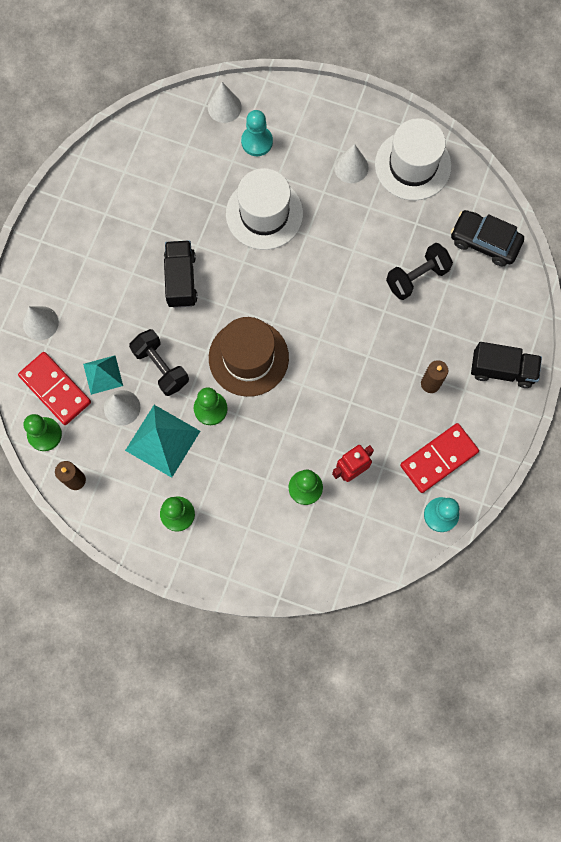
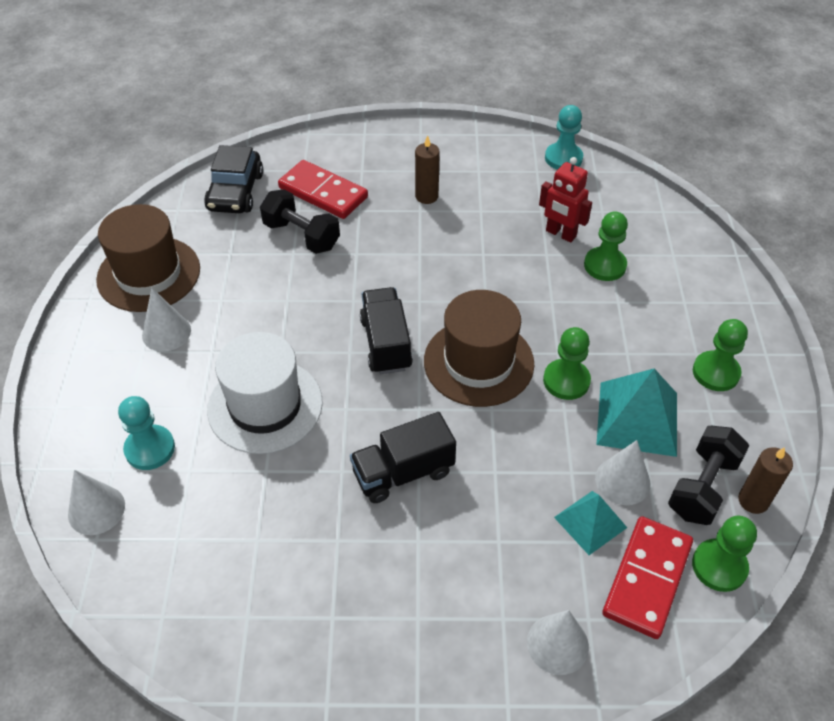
camera: 110 degrees left, 25 degrees down
black dumbbell [129,329,189,396] -> black dumbbell moved to [668,426,749,525]
white hat [375,118,452,201] -> brown hat [96,204,200,312]
red domino [400,423,479,493] -> red domino moved to [278,160,368,219]
black truck [471,342,542,388] -> black truck moved to [360,287,413,374]

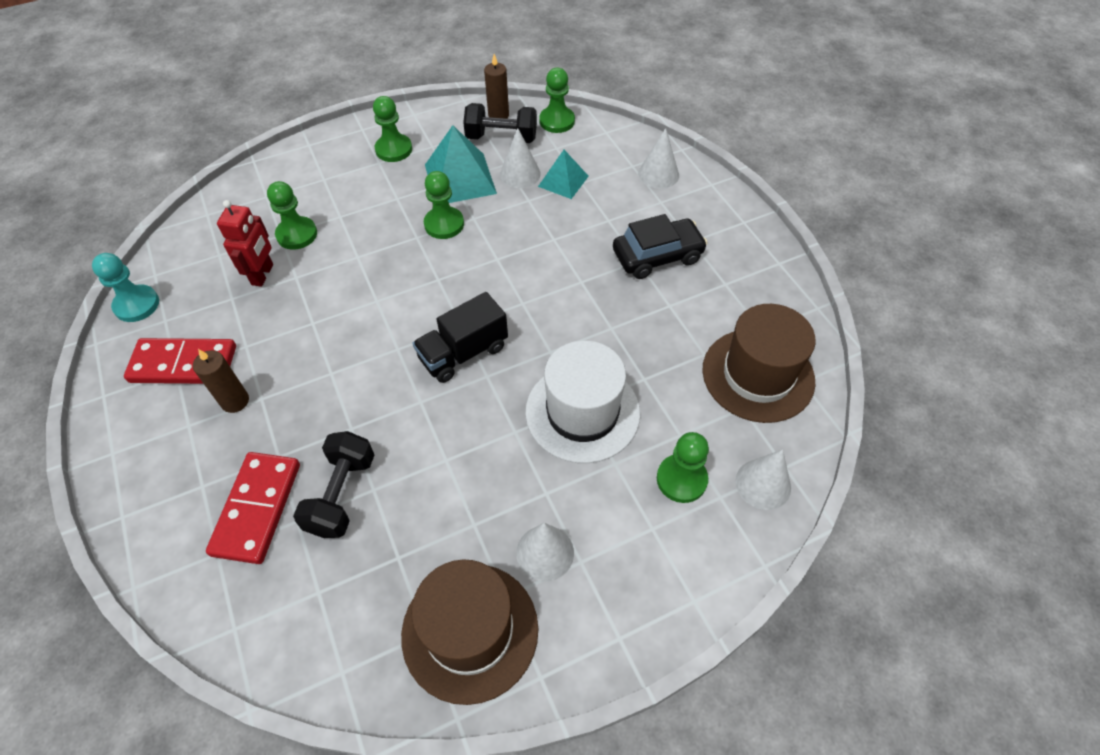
camera: 115 degrees left, 5 degrees up
turquoise pawn [118,396,175,470] -> green pawn [657,432,709,503]
black car [204,145,263,213] -> black car moved to [613,214,707,279]
black truck [350,412,456,503] -> none
brown hat [424,290,534,407] -> brown hat moved to [702,304,816,423]
red domino [602,516,693,639] -> red domino moved to [124,338,236,384]

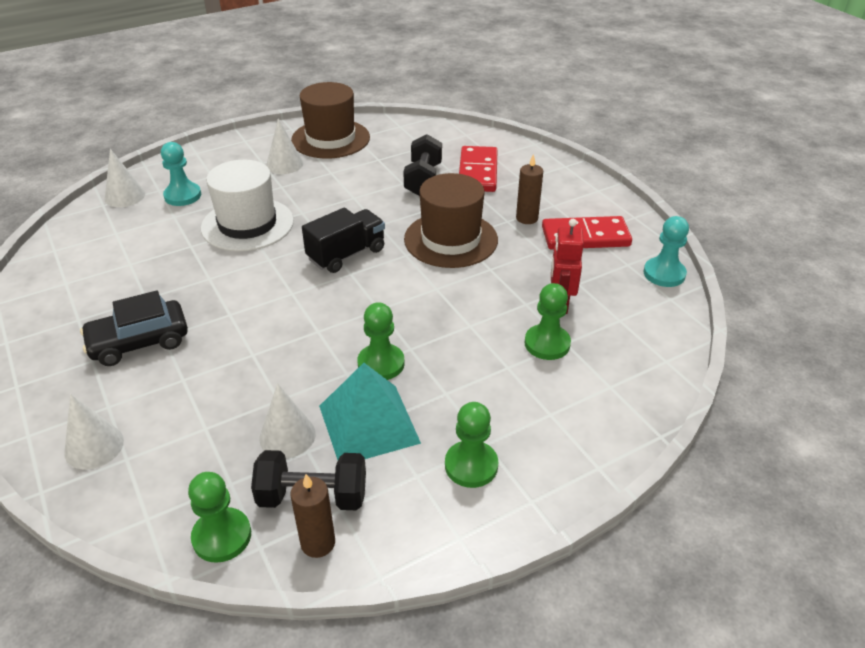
camera: 175 degrees right, 15 degrees down
turquoise pyramid [538,150,589,199] -> none
green pawn [657,432,709,503] -> turquoise pawn [161,142,201,206]
brown hat [702,304,816,423] -> brown hat moved to [404,173,498,268]

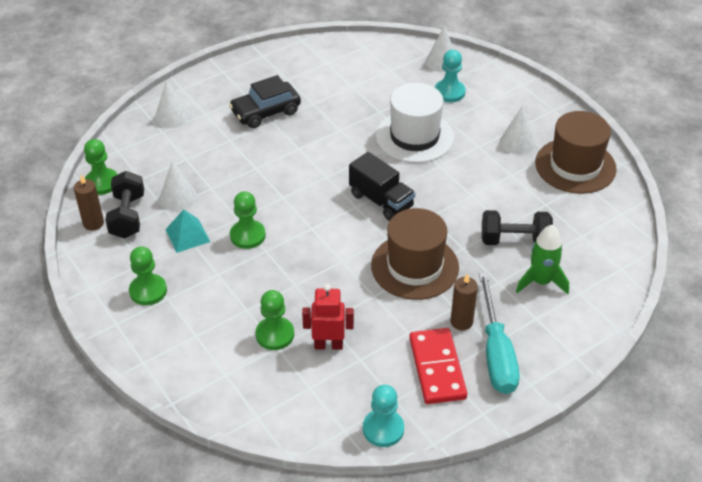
camera: 85 degrees right, 5 degrees up
black car [80,291,188,366] -> black car turned 90 degrees counterclockwise [229,75,301,128]
turquoise pyramid [319,363,421,460] -> turquoise pyramid [165,209,210,253], size x0.61
red domino [459,146,498,192] -> green rocket [516,225,569,294]
none -> turquoise screwdriver [479,272,520,394]

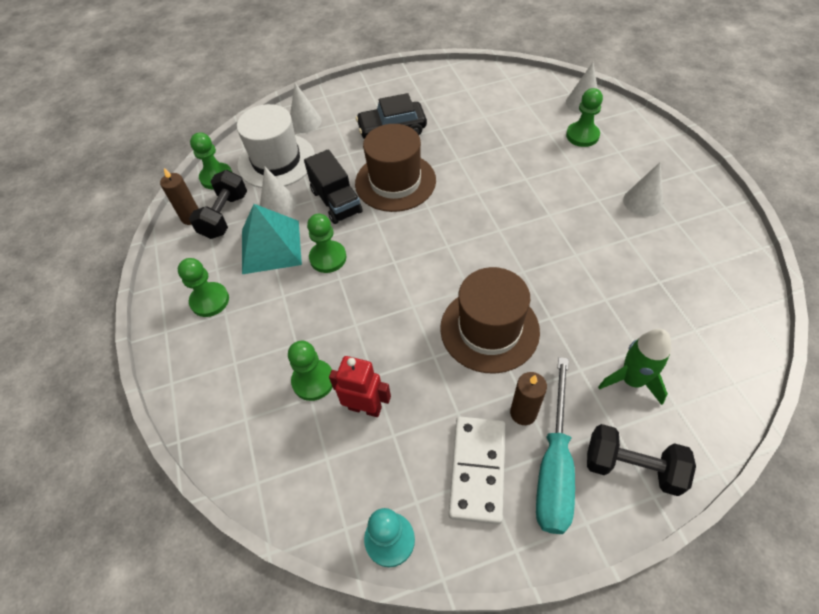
camera: 20 degrees right, 10 degrees up
turquoise pyramid [165,209,210,253] -> turquoise pyramid [242,204,302,274], size x1.63
black truck [349,152,415,221] -> black truck moved to [304,149,362,224]
white hat [376,83,454,163] -> white hat moved to [237,104,315,188]
red domino [409,328,467,404] -> white domino [449,417,506,525]
turquoise pawn [435,50,466,102] -> green pawn [566,88,603,147]
black dumbbell [482,210,553,245] -> black dumbbell moved to [587,424,696,496]
brown hat [535,111,617,194] -> brown hat moved to [355,124,436,212]

